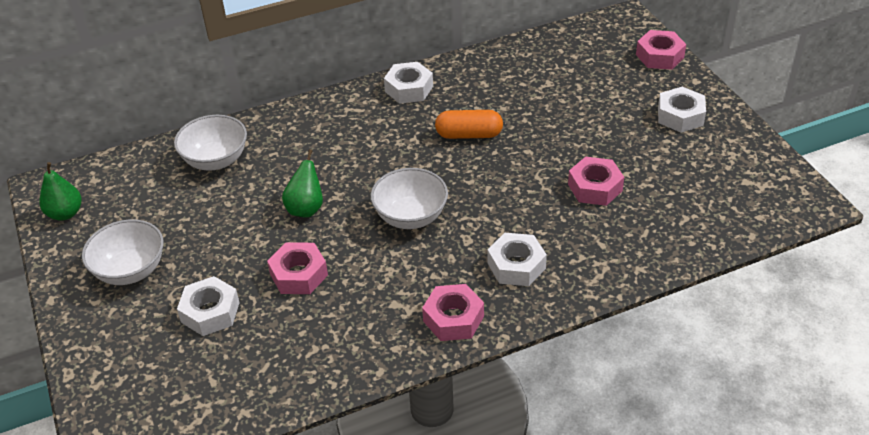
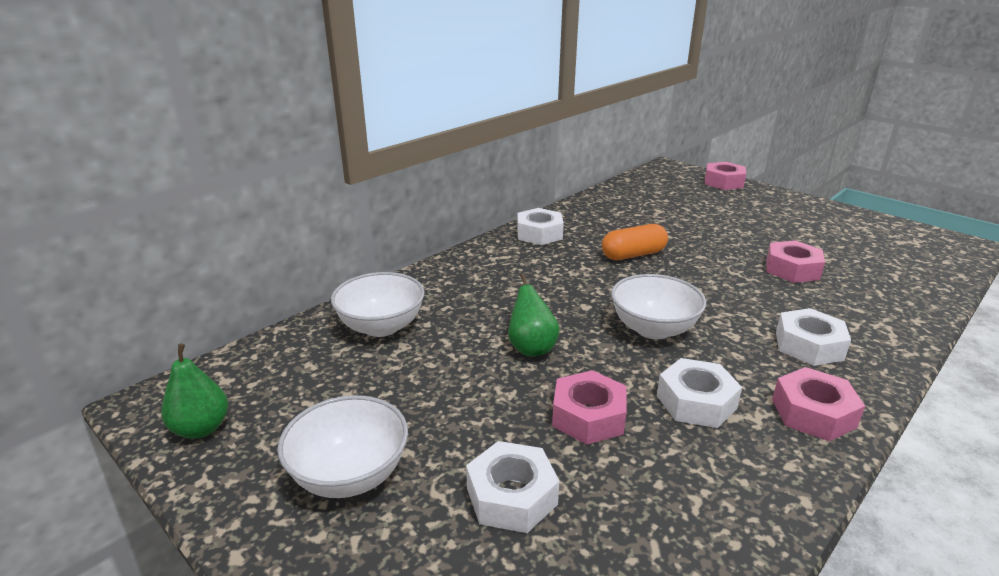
camera: 25 degrees left, 15 degrees down
white nut [658,87,706,133] -> white nut moved to [657,358,742,428]

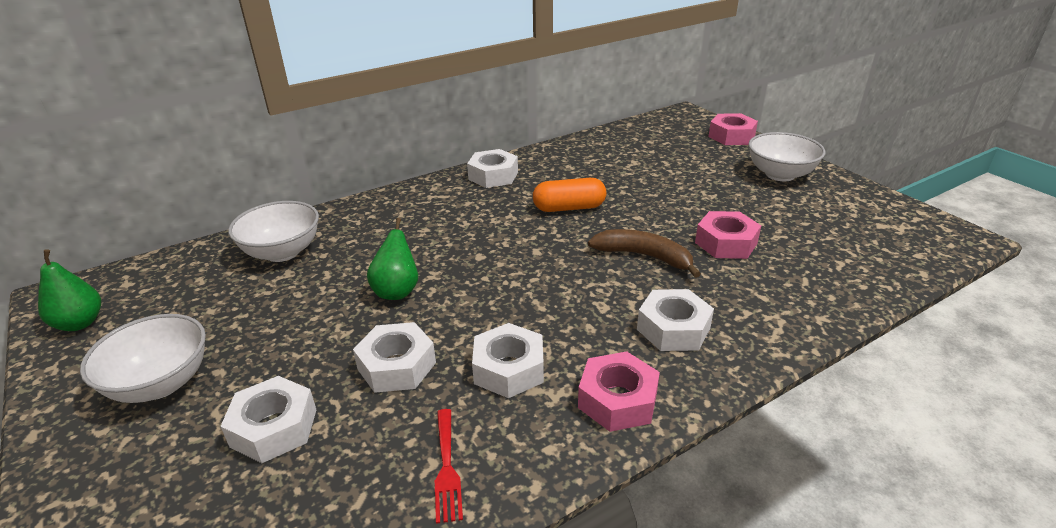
camera: 15 degrees right, 5 degrees up
pink nut [552,370,627,445] -> white nut [353,322,436,393]
white bowl [611,274,706,339] -> white bowl moved to [748,132,825,181]
none -> red fork [435,409,463,524]
none -> brown banana [588,229,701,278]

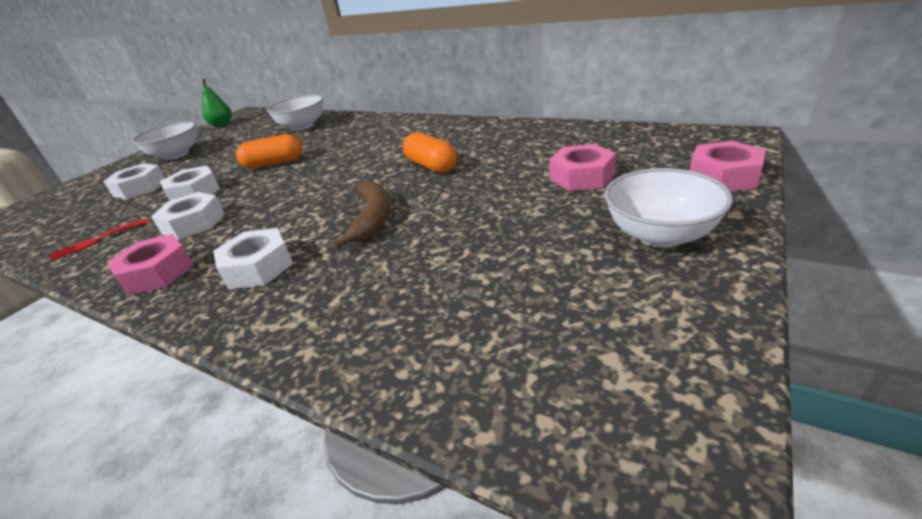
camera: 65 degrees right, 0 degrees up
green pear [367,218,418,300] -> orange capsule [236,134,302,169]
white nut [467,149,518,188] -> none
pink nut [695,211,761,259] -> pink nut moved to [549,144,616,191]

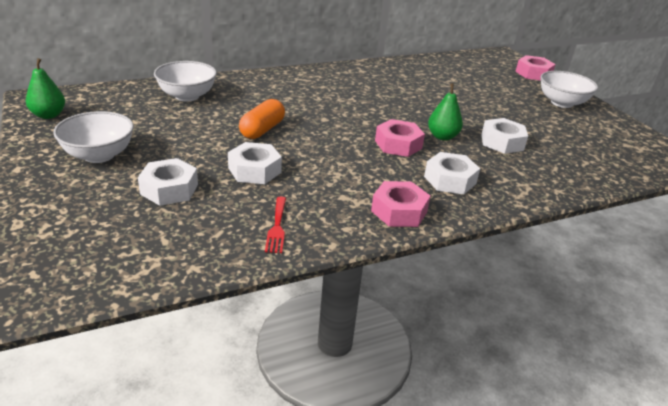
camera: 60 degrees left, 0 degrees up
white nut [151,192,225,240] -> white nut moved to [481,118,528,154]
brown banana [332,181,390,250] -> green pear [428,83,463,140]
orange capsule [403,132,457,173] -> none
pink nut [549,144,616,191] -> pink nut moved to [375,119,425,157]

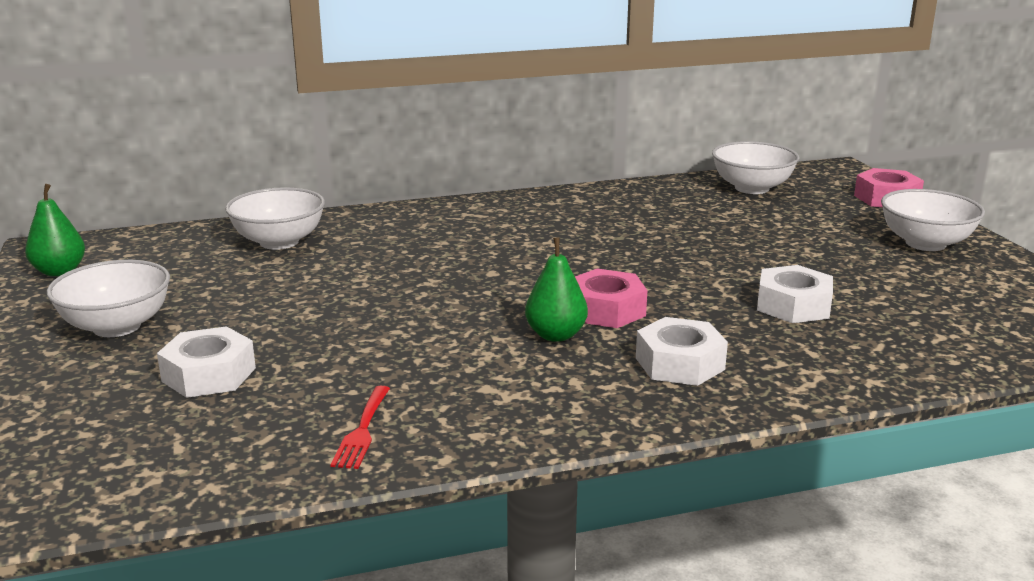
camera: 10 degrees right, 10 degrees down
white nut [228,142,282,184] -> none
orange capsule [239,99,285,139] -> none
pink nut [371,181,430,227] -> none
green pear [428,83,463,140] -> green pear moved to [525,237,588,342]
none -> white bowl [712,141,799,194]

